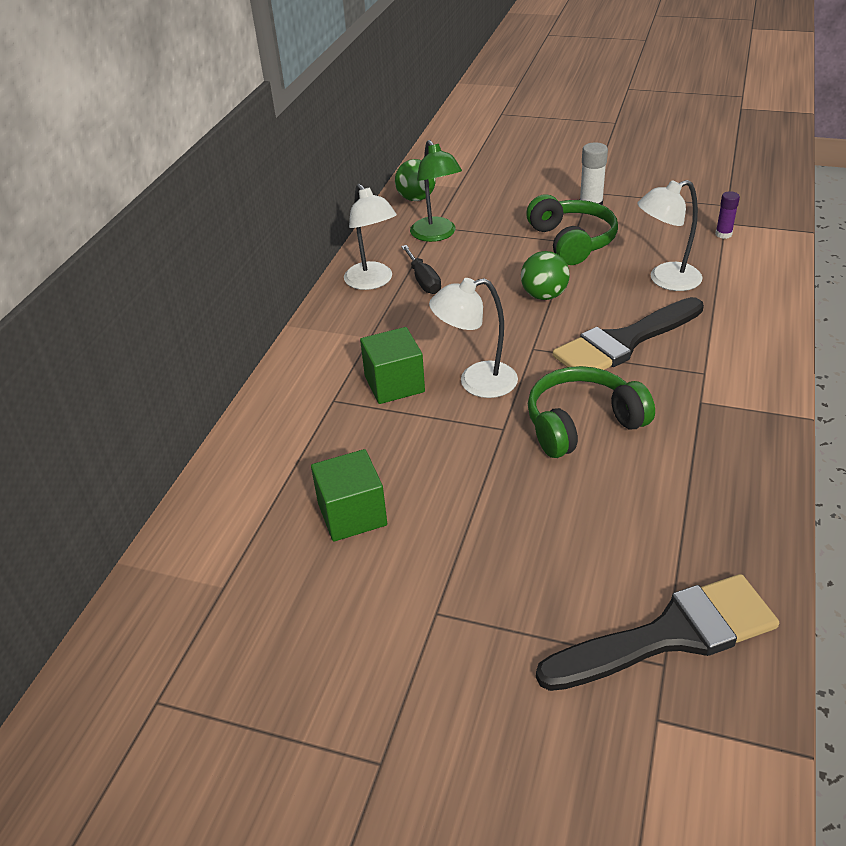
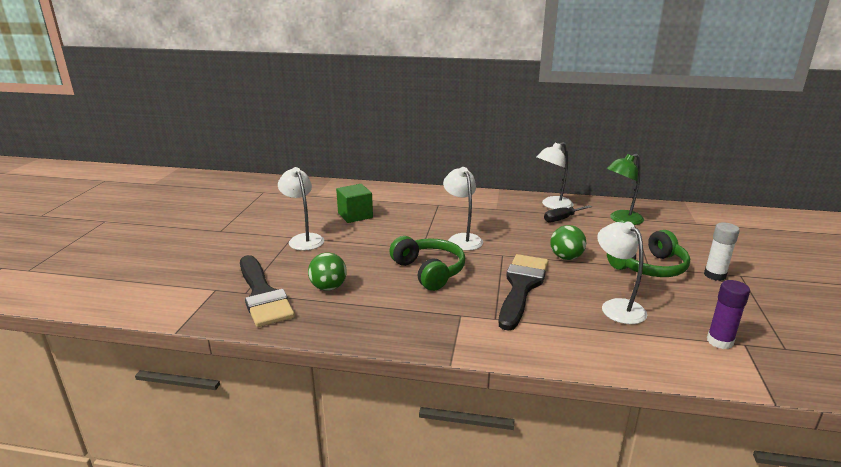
camera: 80 degrees right, 15 degrees down
green cube [360,327,425,404] -> none
green ball [395,159,436,201] -> green ball moved to [308,253,347,291]
black brush [553,297,704,370] -> black brush turned 60 degrees clockwise [499,254,548,331]
purple glue stick [715,191,740,239] -> purple glue stick [707,280,750,349], size x1.53
none -> white lamp [278,167,324,251]

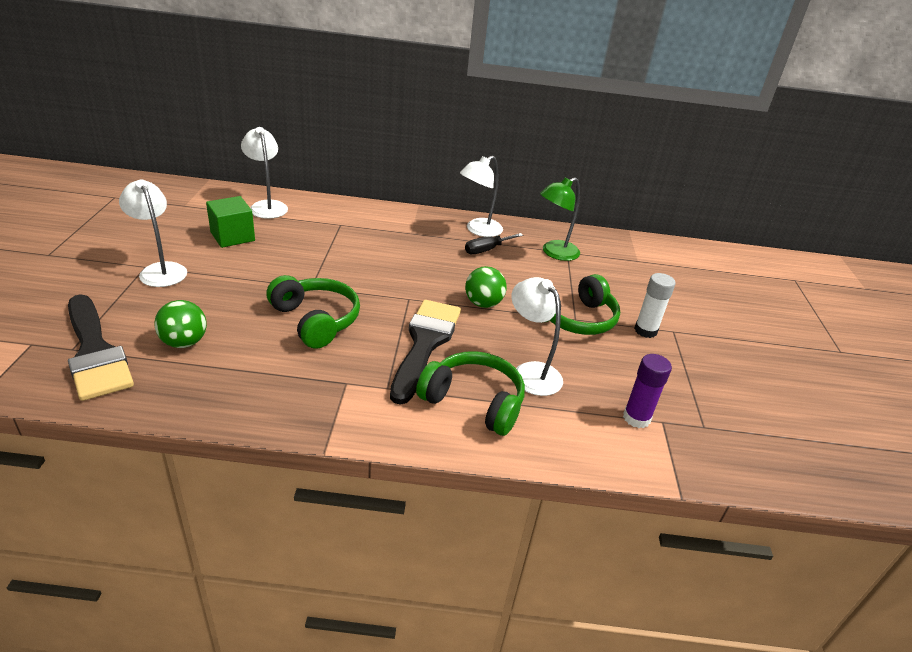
camera: 10 degrees left, 10 degrees up
white lamp [443,167,483,251] -> white lamp moved to [241,127,288,219]
none -> green headphones [416,351,525,436]

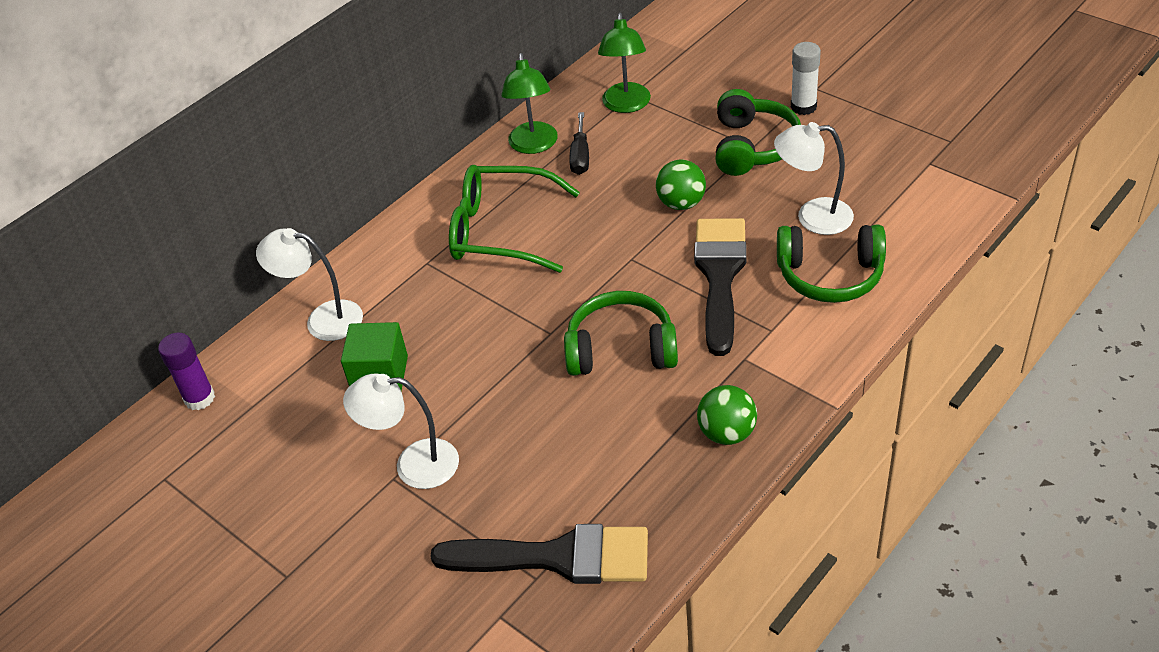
camera: 45 degrees left, 10 degrees up
green ball [154,300,207,348] -> green ball moved to [697,385,757,445]
black brush [390,300,461,405] -> black brush turned 45 degrees clockwise [694,218,747,356]
green headphones [416,351,525,436] -> green headphones turned 150 degrees counterclockwise [777,225,886,303]
white lamp [460,156,503,237] -> green lamp [501,53,558,154]
purple glue stick [623,354,672,428] -> purple glue stick moved to [158,333,215,410]
none -> green glasses [449,165,580,273]

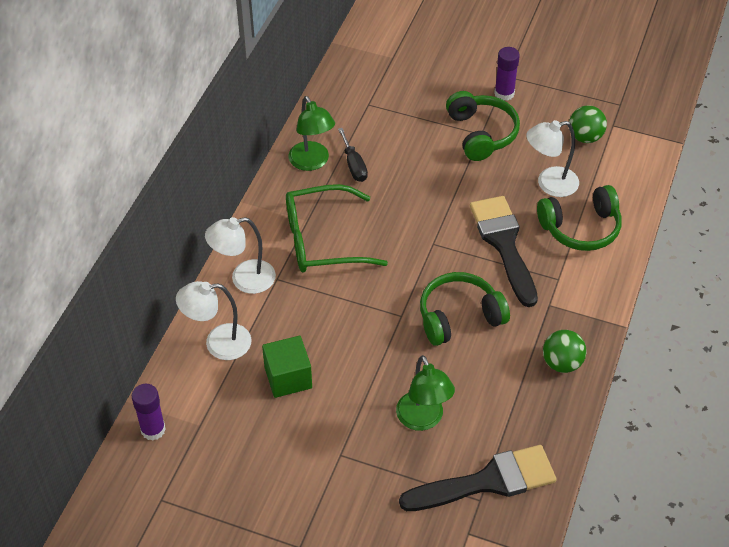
camera: 25 degrees left, 5 degrees up
white lamp [343,373,459,489] -> white lamp moved to [205,217,276,294]
green lamp [598,13,651,113] -> green lamp moved to [396,355,455,431]
green ball [656,159,706,210] -> green ball moved to [569,105,607,143]
white glue stick [791,42,821,115] -> purple glue stick [494,47,520,101]

